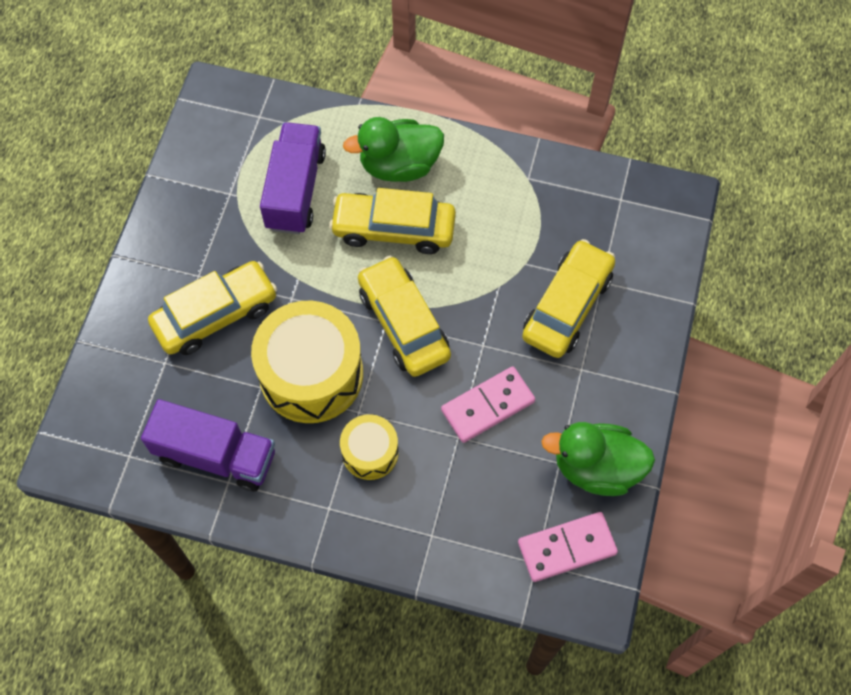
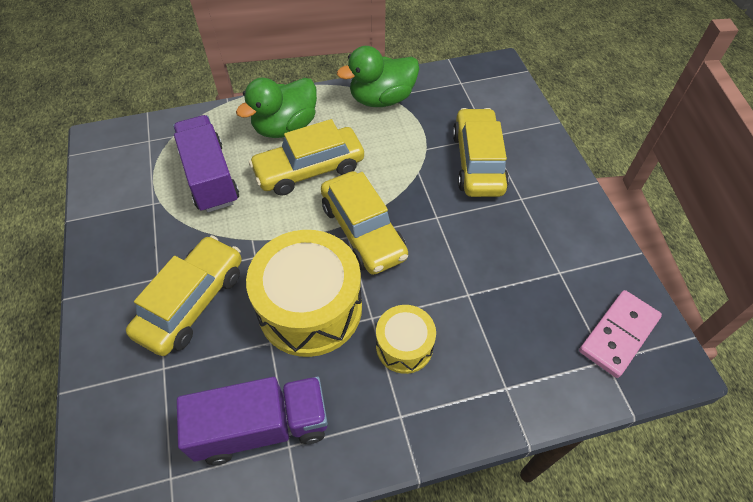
camera: 30 degrees left, 10 degrees down
yellow car [358,256,451,377] -> yellow car turned 150 degrees counterclockwise [321,171,408,275]
pink domino [441,366,535,443] -> none
green duck [541,422,655,496] -> green duck moved to [337,46,419,107]

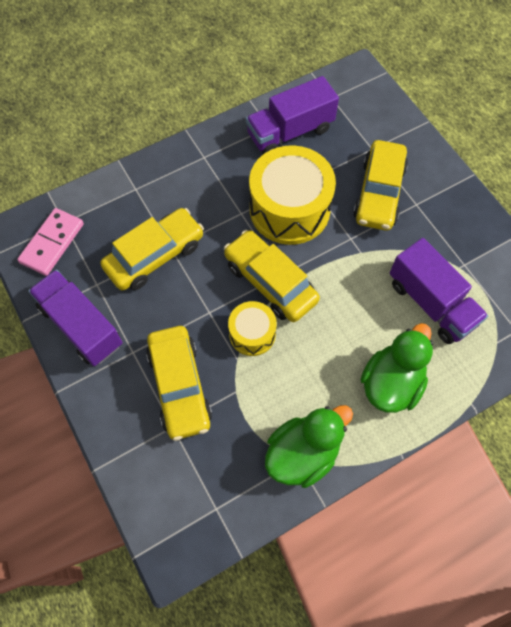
camera: 165 degrees right, 10 degrees up
yellow car [249,119,364,196] -> yellow car moved to [101,208,204,290]
yellow drum [376,305,436,374] -> yellow drum moved to [228,301,277,356]
none -> purple truck [28,270,122,366]

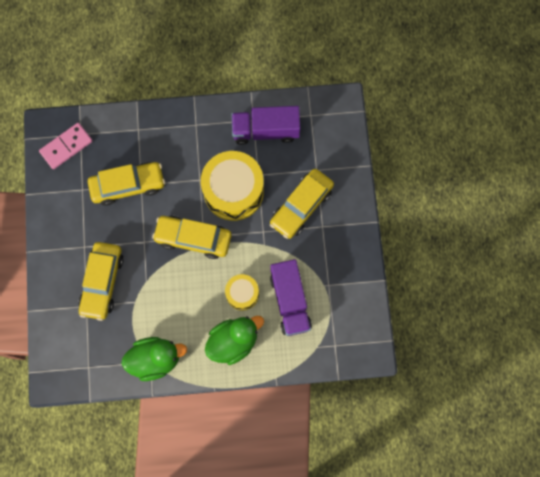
camera: 25 degrees right, 10 degrees up
purple truck [28,270,122,366] -> none
yellow car [224,230,320,322] -> yellow car turned 60 degrees counterclockwise [152,216,231,259]
yellow drum [228,301,277,356] -> yellow drum moved to [225,274,259,311]

